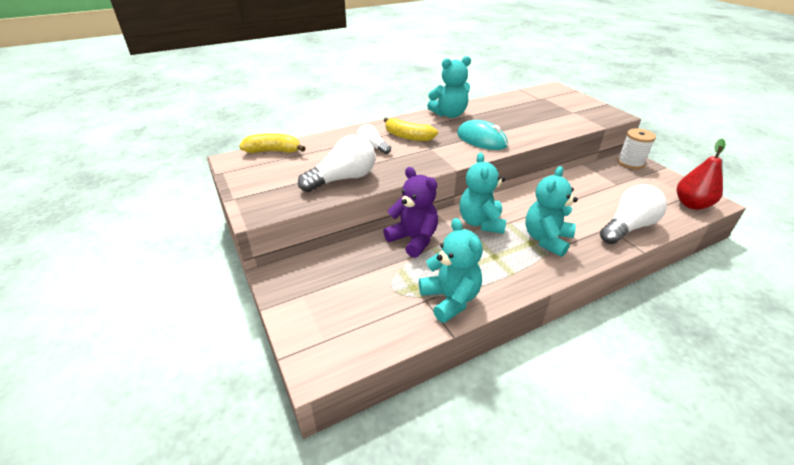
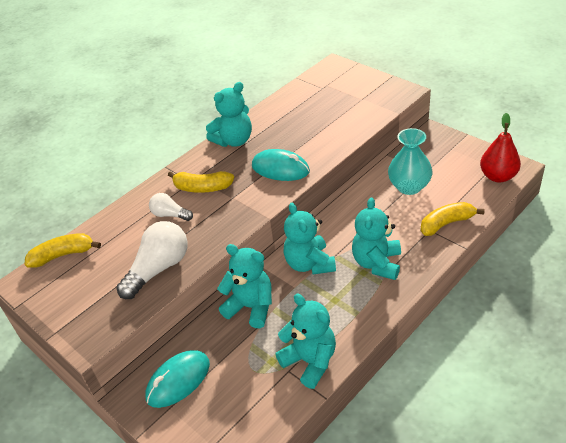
camera: 15 degrees left, 5 degrees up
purple teddy bear [383,167,438,258] -> turquoise teddy bear [217,244,272,328]
white light bulb [600,184,667,244] -> yellow banana [420,202,485,236]
white spool [617,128,656,169] -> none
none -> turquoise mouse [145,350,210,408]
none -> turquoise vase [388,128,433,195]

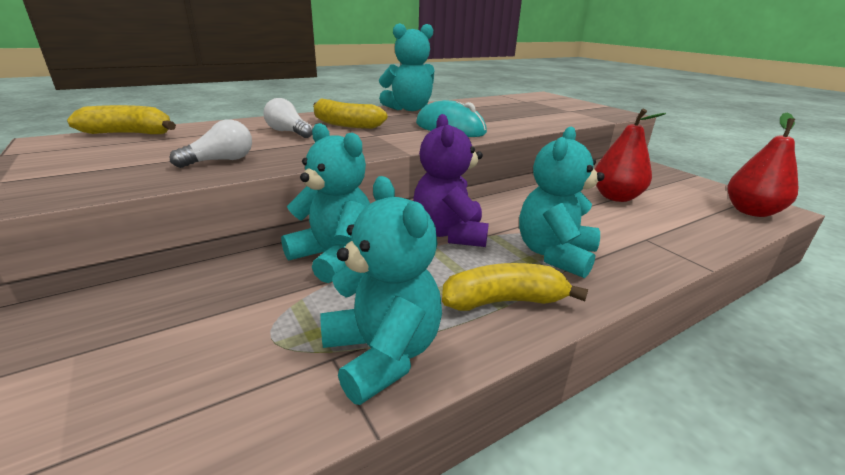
camera: 10 degrees right, 15 degrees down
white light bulb [116,221,188,299] -> white light bulb [170,119,252,168], size x0.57
turquoise mouse [145,350,210,408] -> none
turquoise teddy bear [283,203,336,275] -> purple teddy bear [413,114,489,247]
turquoise vase [388,128,433,195] -> red pear [595,109,666,202]
yellow banana [420,202,485,236] -> yellow banana moved to [442,263,588,311]

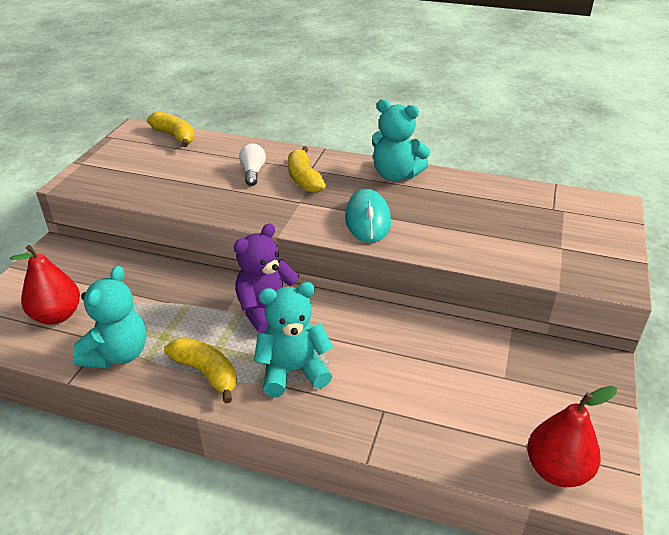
camera: 50 degrees right, 10 degrees up
white light bulb [170,119,252,168] -> none
turquoise teddy bear [281,123,370,283] -> none
red pear [595,109,666,202] -> red pear moved to [10,245,80,325]

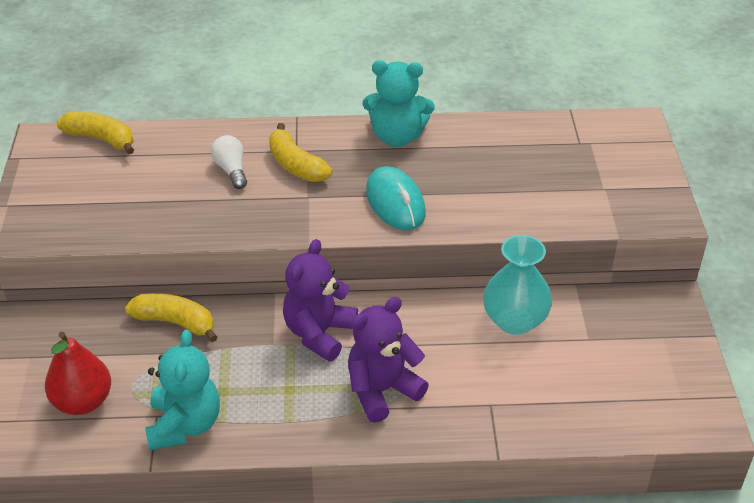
camera: 20 degrees left, 5 degrees up
yellow banana [164,338,237,403] -> yellow banana moved to [125,293,218,342]
turquoise teddy bear [254,282,333,397] -> purple teddy bear [348,297,429,423]
red pear [527,386,617,487] -> none
none -> turquoise vase [483,235,552,335]

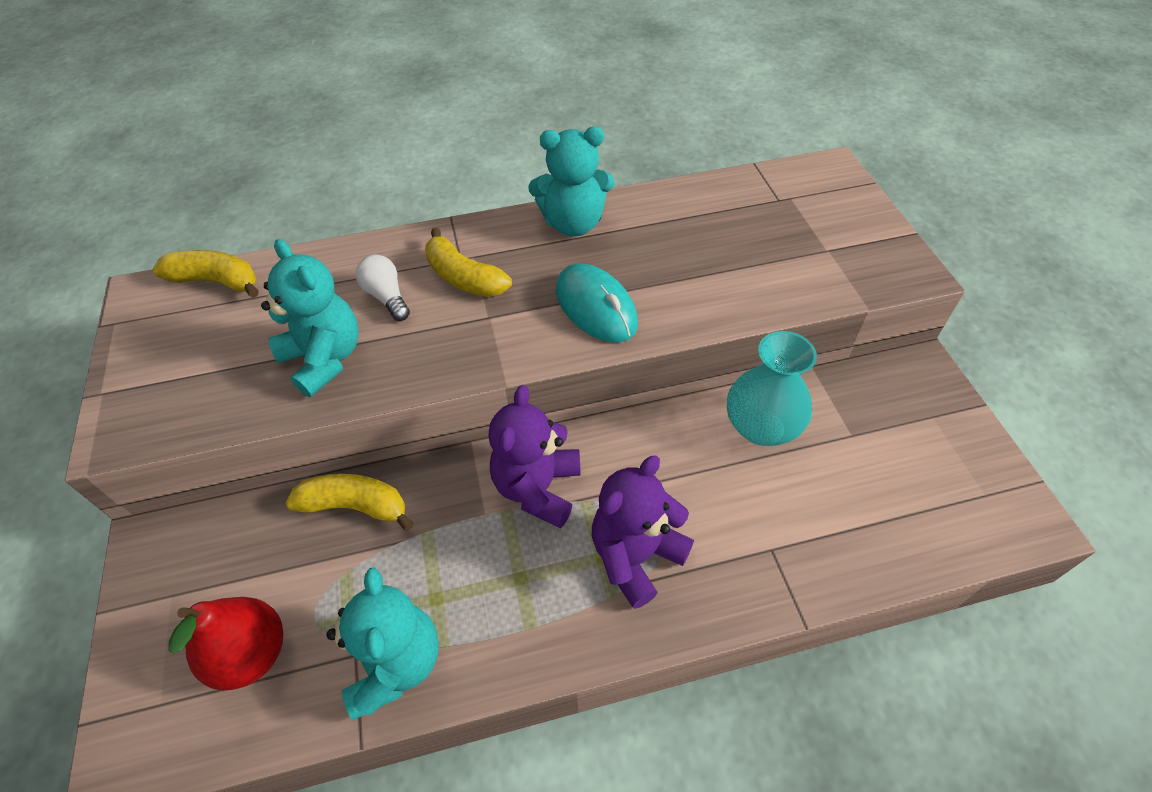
camera: 10 degrees left, 10 degrees up
none -> turquoise teddy bear [261,239,359,397]

